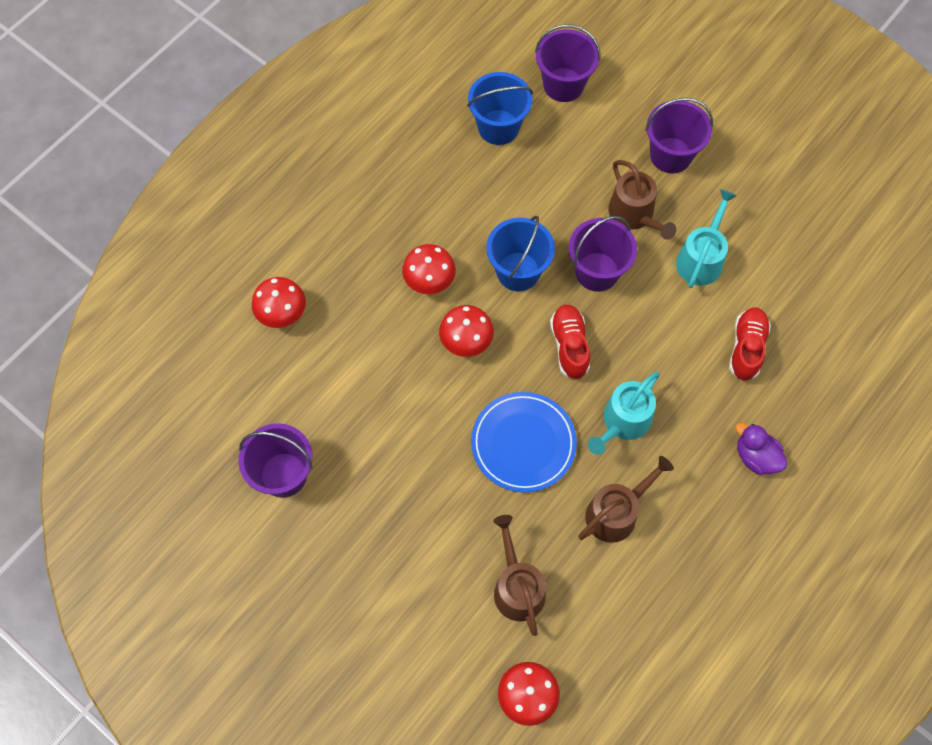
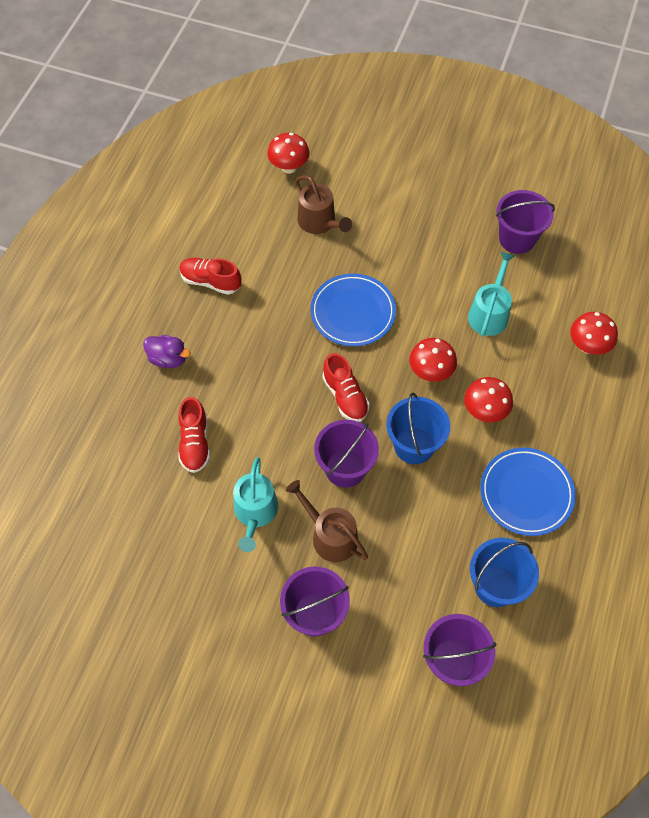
camera: 160 degrees right, 5 degrees down
brown watering can [578,456,674,543] -> none
turquoise watering can [588,372,660,455] -> turquoise watering can moved to [468,252,515,337]
none -> red shoe [179,258,241,295]
none -> blue plate [480,448,576,536]

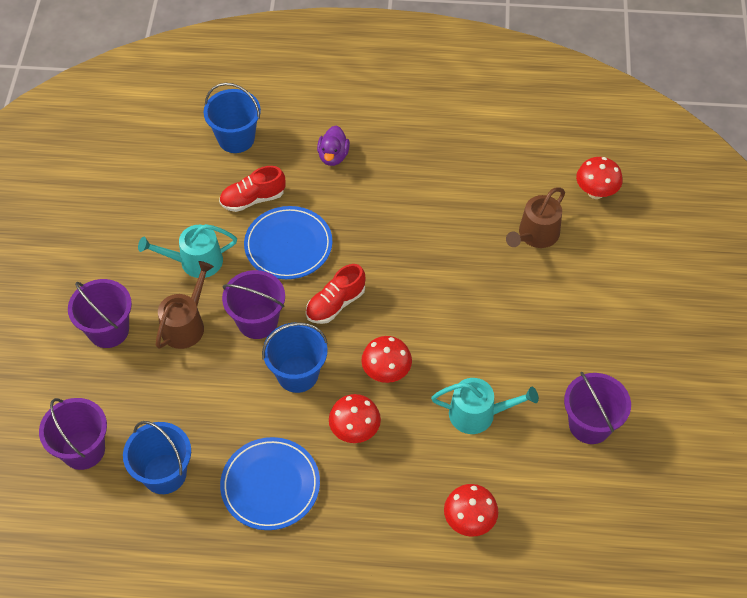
camera: 75 degrees right, 5 degrees down
red shoe [179,258,241,295] -> none
blue plate [310,274,396,346] -> blue plate moved to [244,206,332,279]
none -> blue bucket [203,83,261,153]

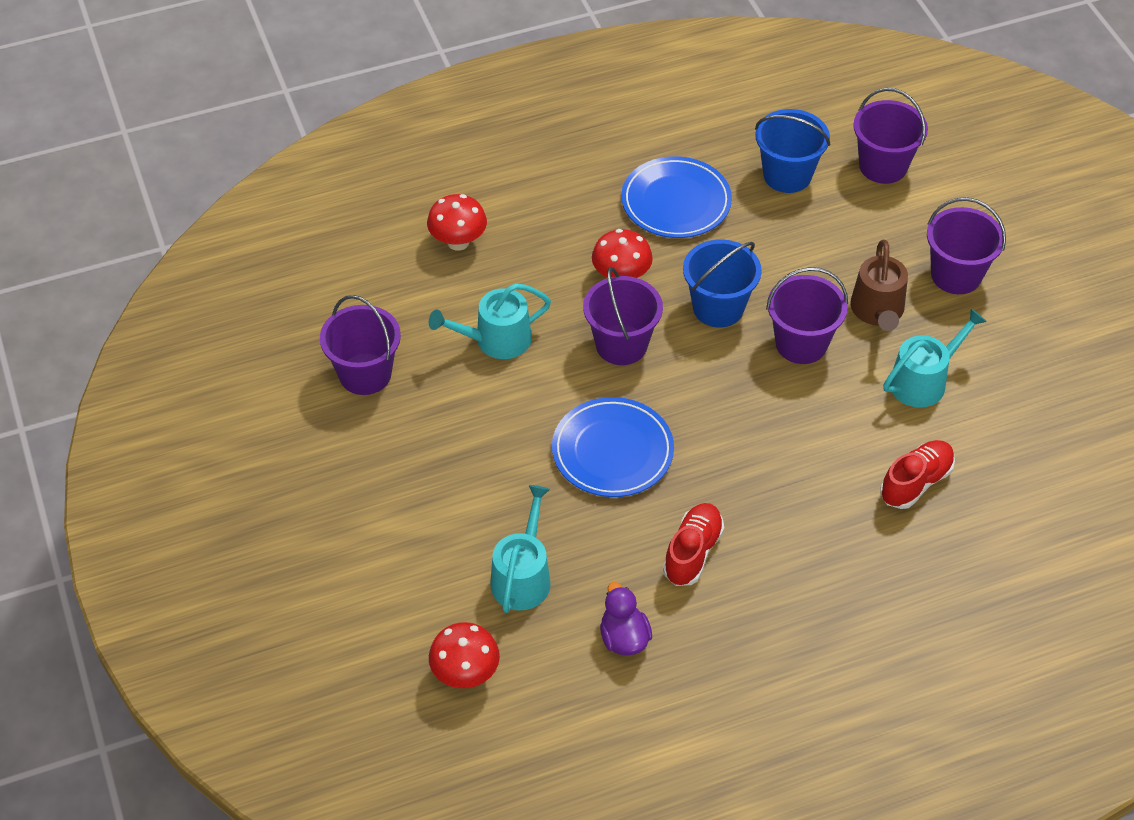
camera: 155 degrees right, 5 degrees down
blue bucket [203,83,261,153] -> none
blue plate [244,206,332,279] -> blue plate moved to [552,397,674,497]
red shoe [306,264,365,324] -> red shoe moved to [663,503,724,586]
purple duck [317,126,350,166] -> purple duck moved to [600,582,652,656]
red mushroom [361,336,412,383] -> purple bucket [583,267,663,365]
brown watering can [506,187,565,248] -> turquoise watering can [490,485,551,613]

